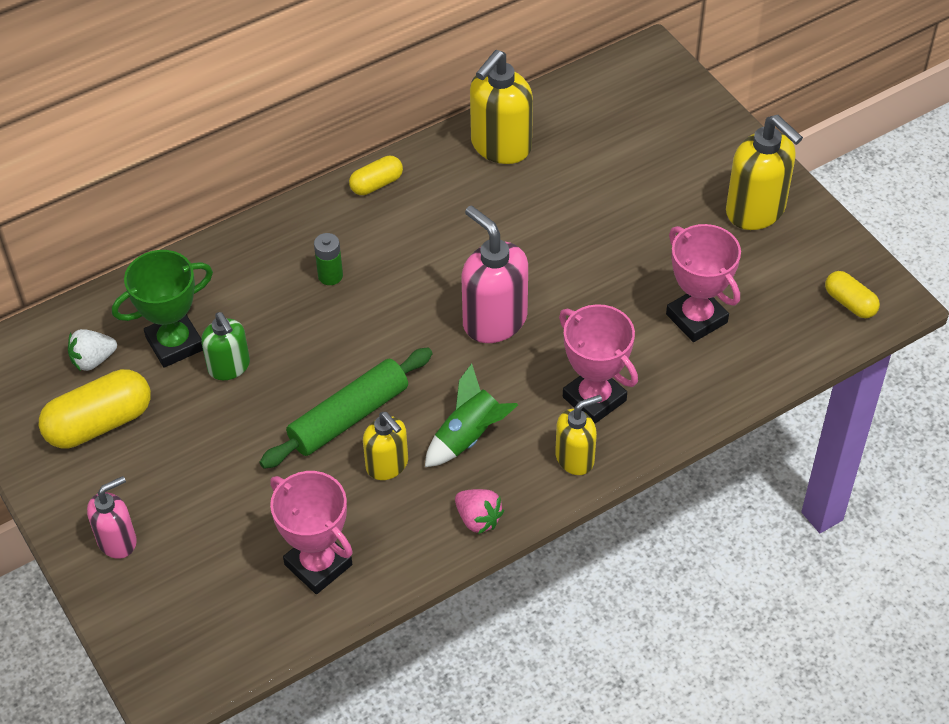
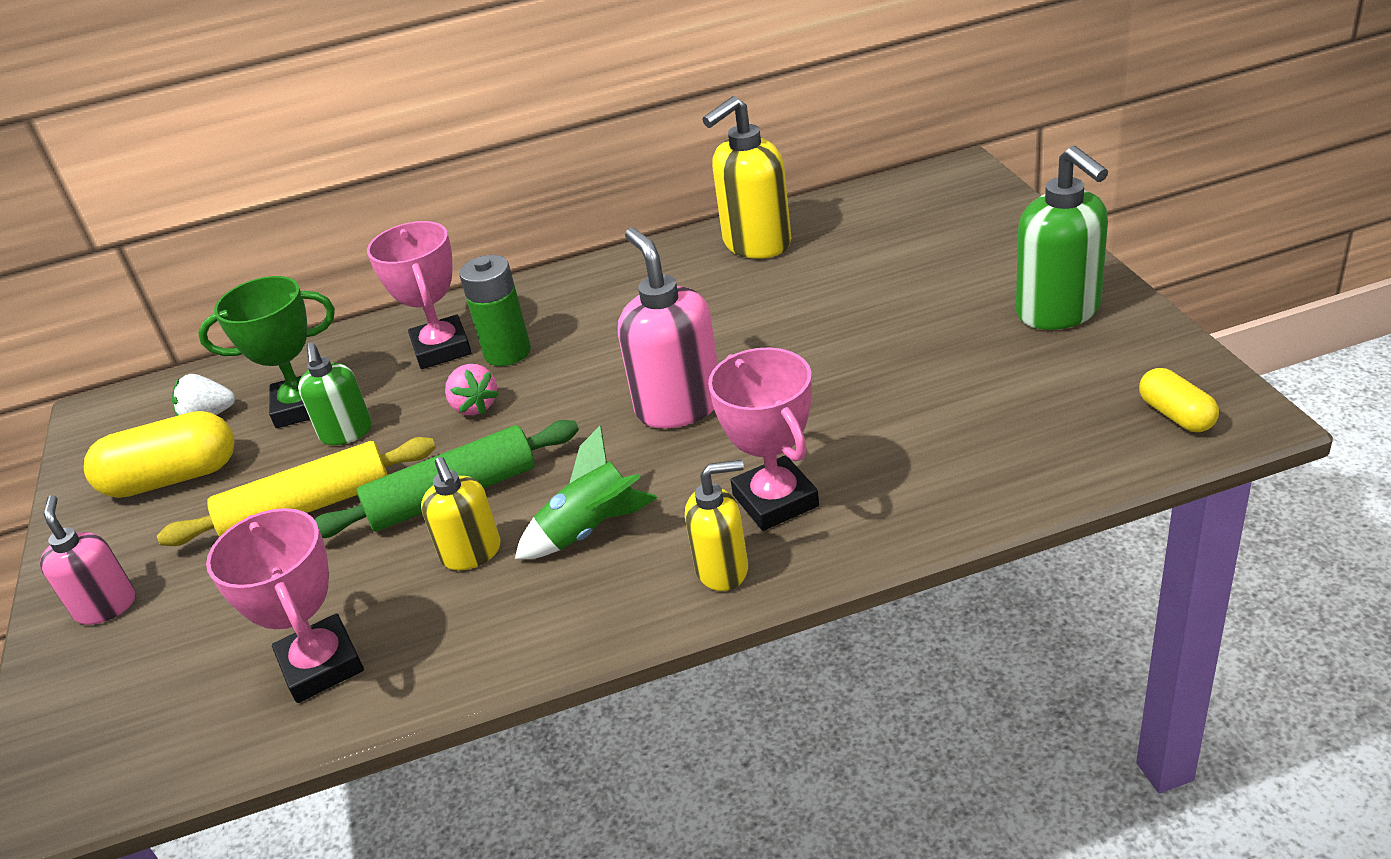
camera: 20 degrees right, 15 degrees down
pink soap dispenser [87,476,137,559] -> pink soap dispenser turned 90 degrees counterclockwise [40,495,135,625]
green battery [314,233,343,285] -> green battery [459,255,531,366], size x1.58
yellow capsule [349,156,403,195] -> none
pink strawberry [455,489,504,534] -> pink strawberry moved to [445,364,499,415]
pink trophy [666,224,741,342] -> pink trophy moved to [367,221,472,369]
yellow soap dispenser [726,115,803,230] -> green soap dispenser [1016,146,1108,330]
none -> yellow rolling pin [157,437,436,546]

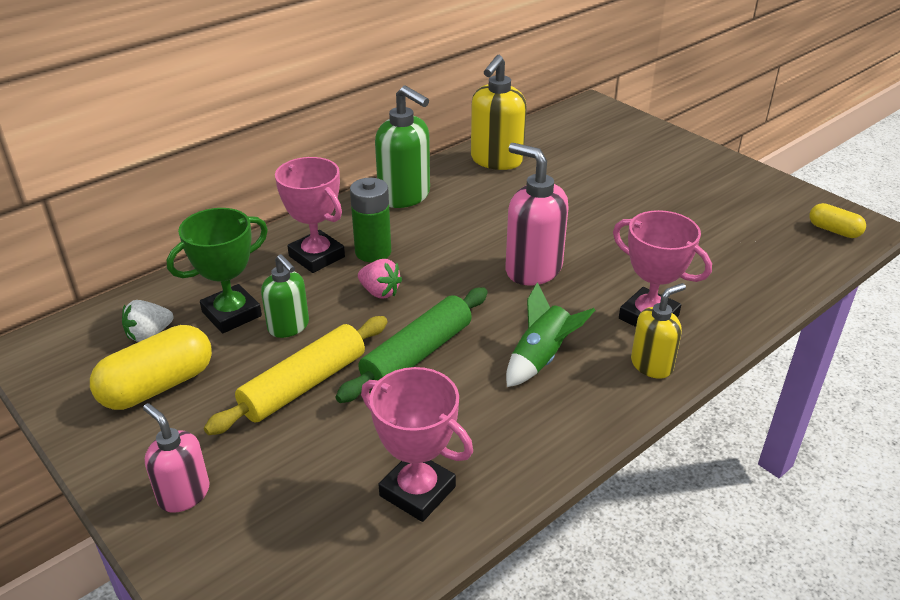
camera: 30 degrees left, 0 degrees up
yellow soap dispenser [421,457,501,570] -> none
green soap dispenser [1016,146,1108,330] -> green soap dispenser moved to [375,86,430,208]

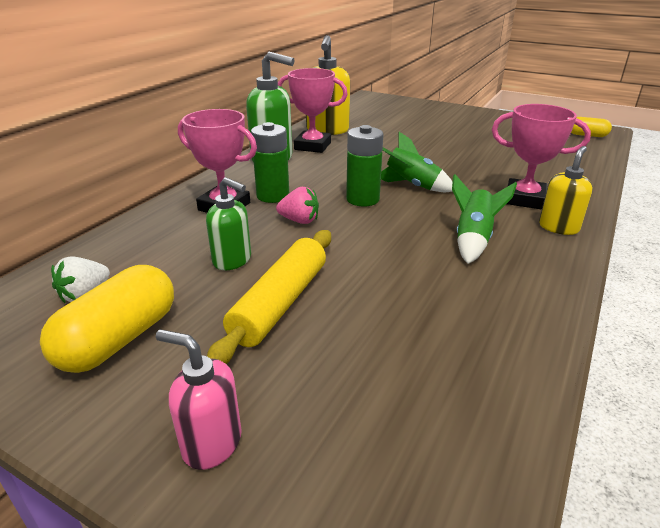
camera: 20 degrees left, 5 degrees down
green trophy [167,208,268,333] -> none
green rolling pin [335,287,488,403] -> none
pink trophy [361,367,473,522] -> pink trophy moved to [278,68,348,153]
pink soap dispenser [505,143,569,286] -> green rocket [381,132,453,192]
none -> green battery [346,125,383,206]

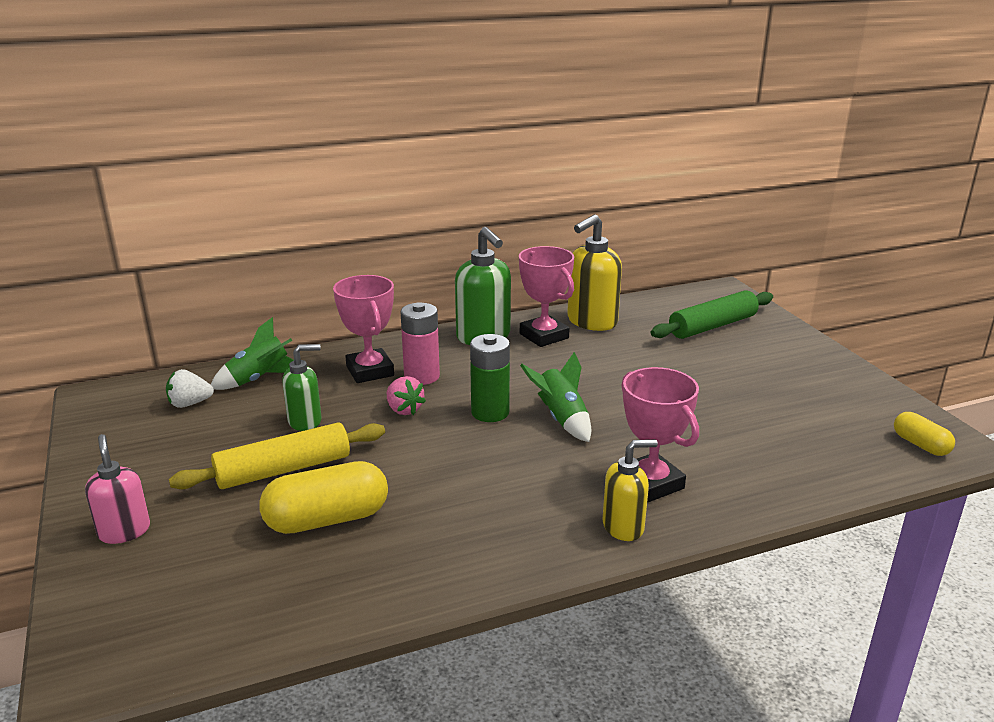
camera: 40 degrees right, 5 degrees down
yellow capsule [40,265,174,373] -> yellow capsule moved to [259,461,388,534]
green soap dispenser [206,177,251,270] -> green soap dispenser turned 90 degrees counterclockwise [282,344,322,431]
green battery [251,122,289,203] -> pink battery [400,302,440,385]
green rocket [452,174,517,264] -> green rocket moved to [211,317,294,390]
none -> green rolling pin [651,290,773,339]

